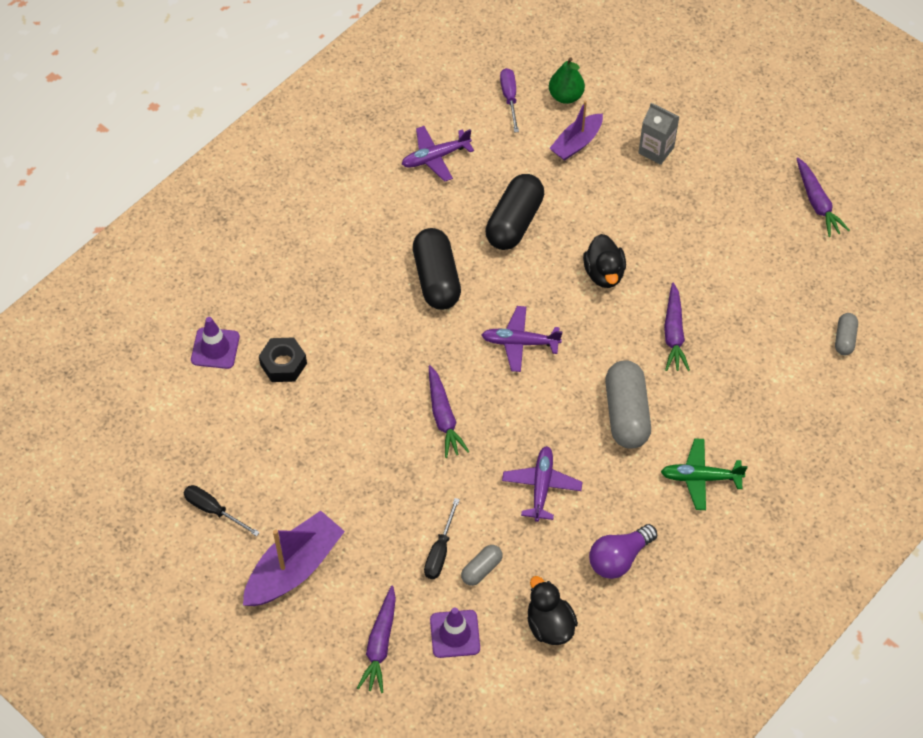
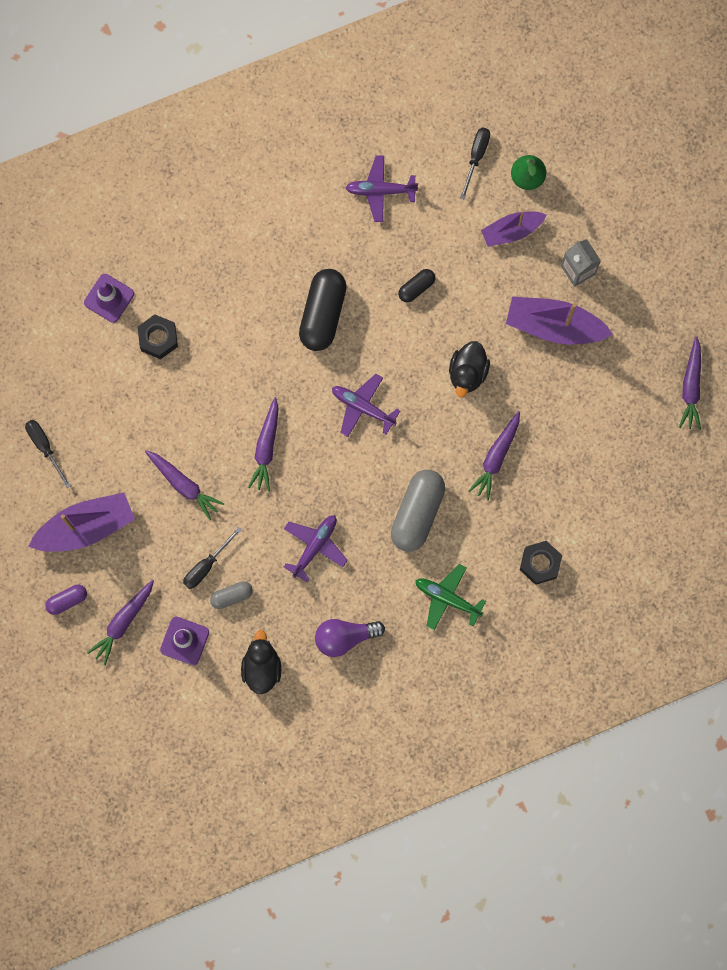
camera: 25 degrees right, 20 degrees up
black capsule [485,174,544,250] -> black capsule [398,269,436,303], size x0.51
purple screwdriver [500,68,519,133] -> black screwdriver [460,128,490,199]
grey capsule [835,313,858,355] -> none
none -> purple capsule [45,585,87,615]
none -> purple carrot [145,450,225,520]
none -> purple boat [506,296,613,344]
none -> black nut [520,541,562,585]

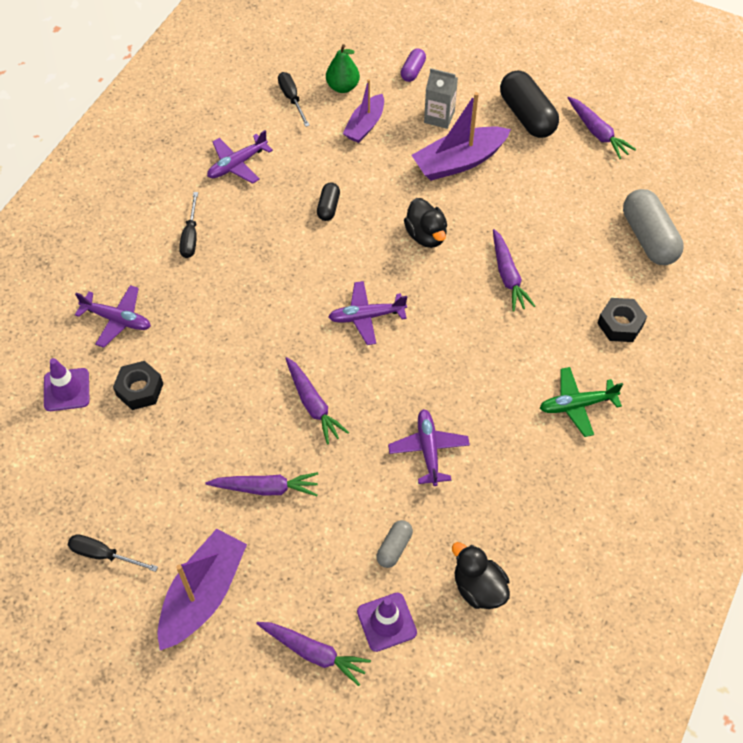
camera: 40 degrees left, 20 degrees down
purple capsule [45,585,87,615] -> purple capsule moved to [401,48,426,82]
purple carrot [87,580,154,665] -> purple carrot turned 60 degrees counterclockwise [256,622,371,686]
black screwdriver [183,527,242,589] -> black screwdriver moved to [179,192,198,258]
black capsule [299,269,347,351] -> black capsule moved to [500,71,559,138]
purple light bulb [315,619,385,657] -> none
grey capsule [391,470,445,552] -> grey capsule moved to [623,189,684,265]
none -> purple plane [75,285,151,348]

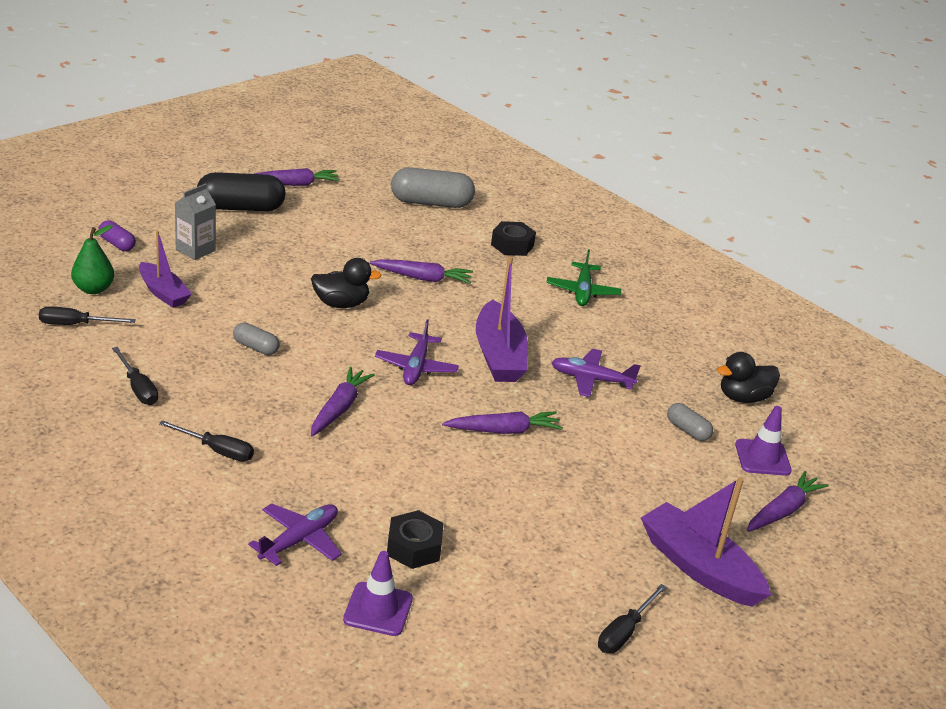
camera: 75 degrees left, 25 degrees down
purple carrot [206,472,318,496] -> purple carrot moved to [311,367,375,436]
purple plane [207,130,273,184] -> black screwdriver [112,347,158,405]
black capsule [317,182,340,221] -> grey capsule [233,323,280,355]
purple boat [411,92,511,181] -> purple boat moved to [476,256,528,382]

